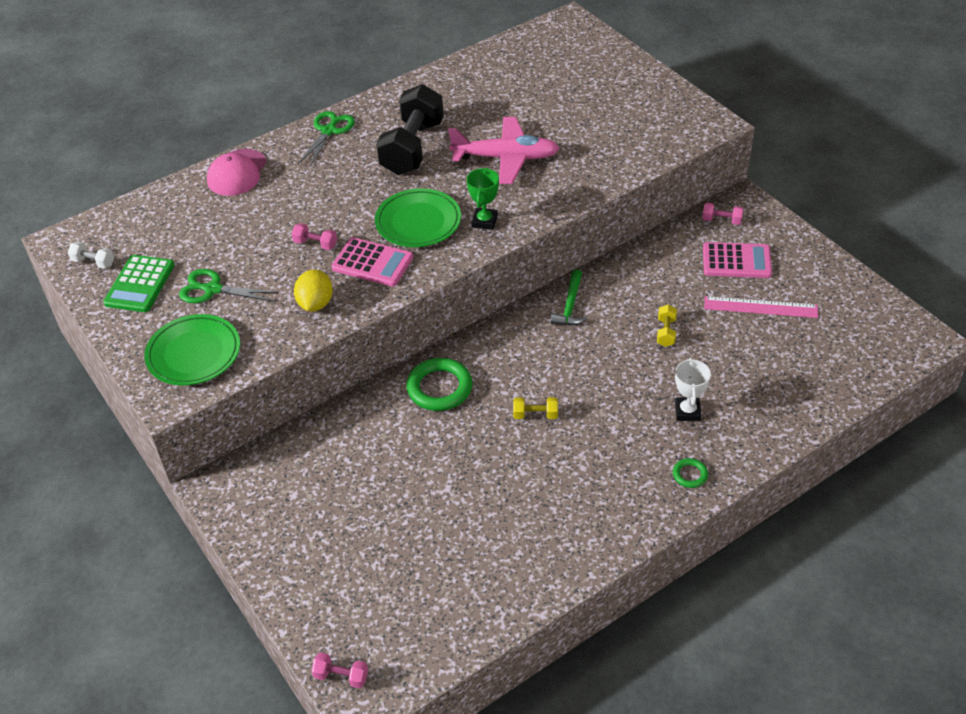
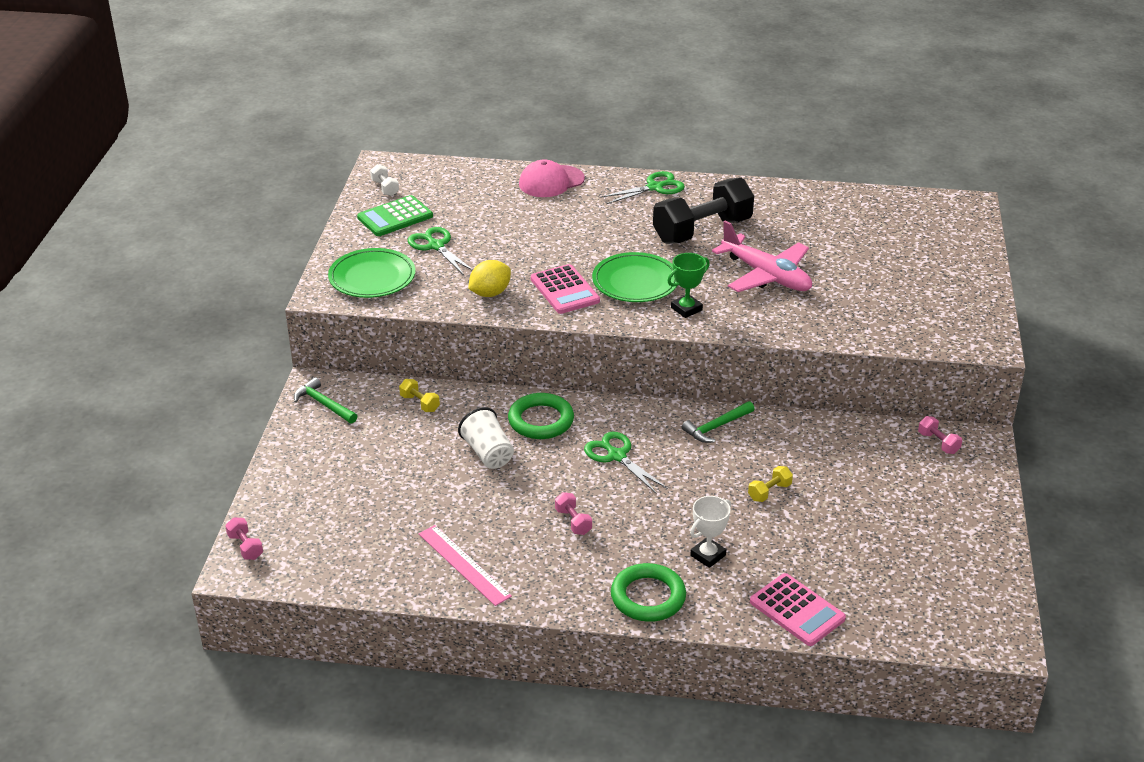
camera: 40 degrees right, 10 degrees down
pink dumbbell [292,223,337,250] -> pink dumbbell moved to [555,492,592,535]
yellow dumbbell [513,397,558,419] -> yellow dumbbell moved to [399,379,440,412]
green ring [673,458,708,488] -> green ring [611,563,686,622], size x2.02
pink calculator [703,242,772,278] -> pink calculator moved to [750,573,846,646]
pink ruler [704,296,818,318] -> pink ruler moved to [419,525,512,606]
none -> green hammer [294,377,357,424]
none -> white cup [458,407,514,469]
none -> green scissors [584,432,668,494]

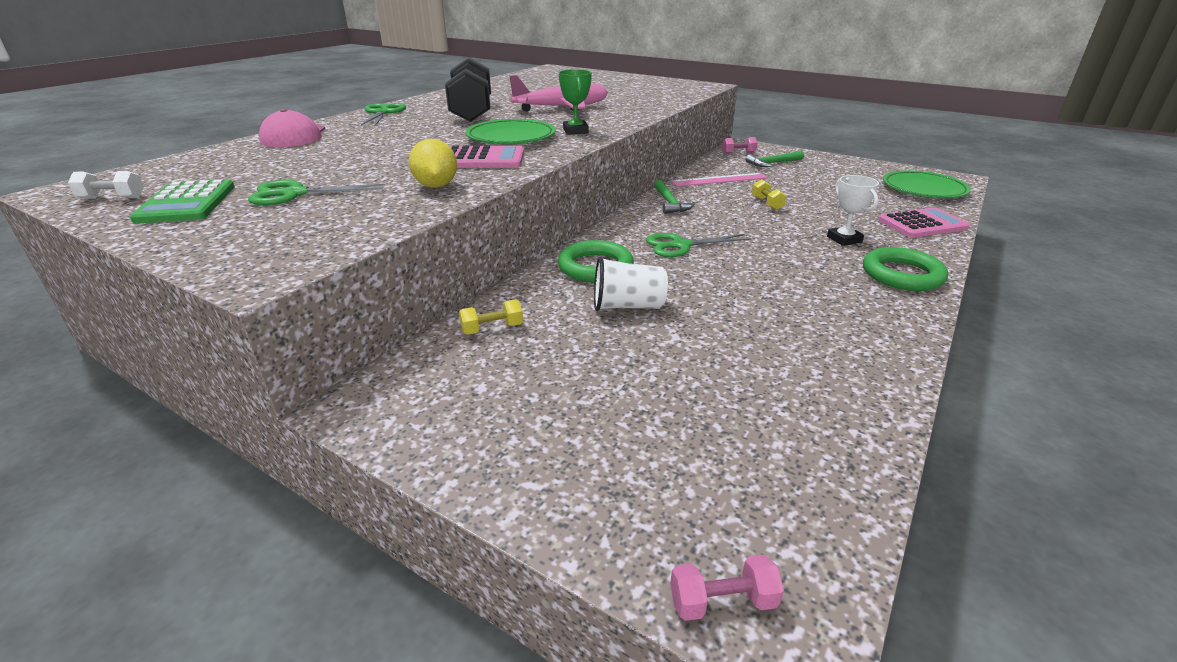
camera: 65 degrees left, 5 degrees down
green hammer [294,377,357,424] -> green hammer moved to [745,151,804,167]
green plate [328,248,415,298] -> green plate moved to [883,170,971,198]
pink ruler [419,525,512,606] -> pink ruler moved to [671,173,768,187]
pink dumbbell [555,492,592,535] -> none

